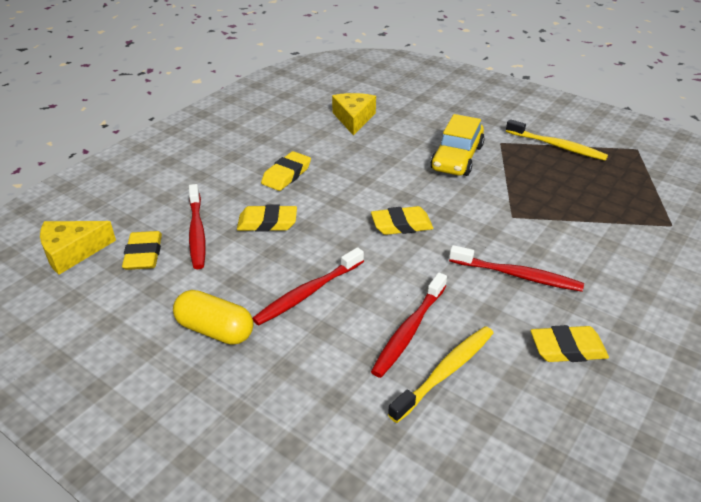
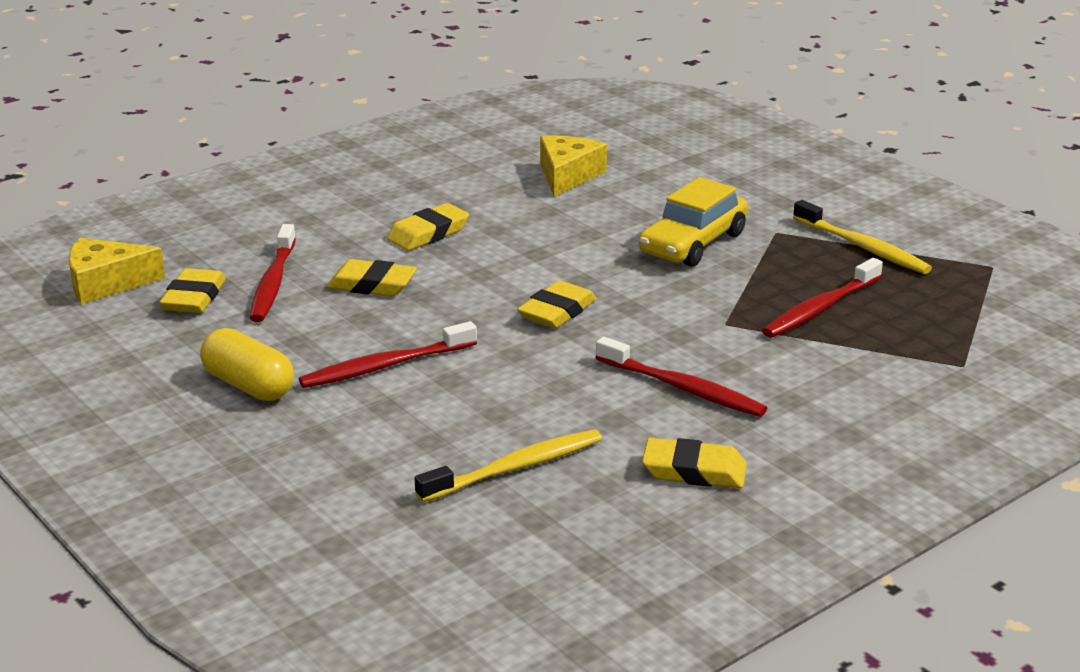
camera: 15 degrees right, 10 degrees down
yellow eraser [371,206,433,235] -> yellow eraser turned 60 degrees counterclockwise [517,280,596,328]
red toothbrush [371,273,447,378] -> red toothbrush moved to [762,258,883,337]

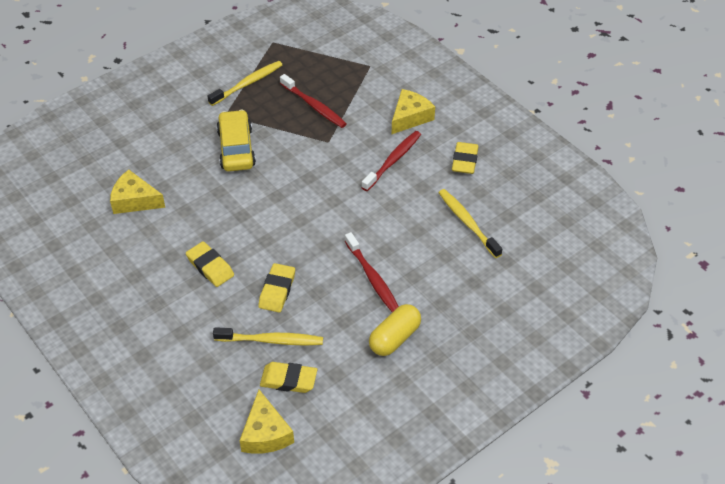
camera: 90 degrees left, 20 degrees up
red toothbrush [250,224,296,322] -> yellow toothbrush [213,327,323,346]
yellow eraser [517,280,596,328] -> none
yellow car [639,177,748,267] -> yellow car turned 135 degrees counterclockwise [217,110,256,171]
none -> yellow cheese [392,89,435,134]

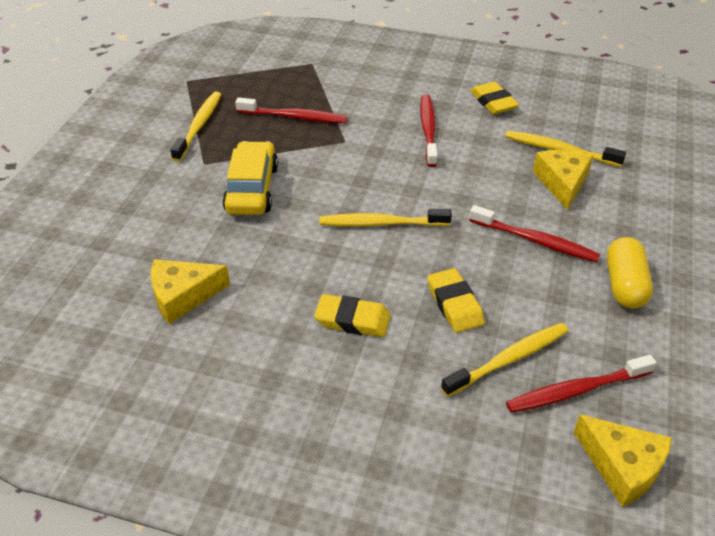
camera: 35 degrees left, 5 degrees down
yellow car [217,110,256,171] -> yellow car turned 45 degrees clockwise [222,141,278,215]
yellow eraser [260,362,317,393] -> red toothbrush [506,355,657,413]
yellow cheese [392,89,435,134] -> yellow cheese moved to [533,150,593,210]
none -> yellow toothbrush [320,209,452,227]

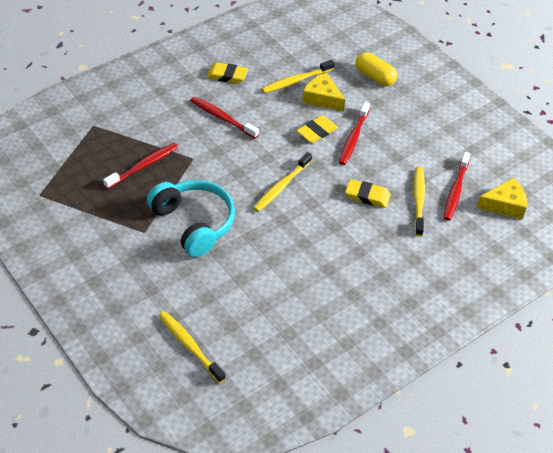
camera: 55 degrees left, 5 degrees up
yellow cheese [151,259,230,324] -> none
yellow toothbrush [171,92,222,162] -> yellow toothbrush moved to [159,311,226,383]
yellow car [222,141,278,215] -> turquoise headphones [147,180,235,257]
yellow eraser [314,294,391,337] -> yellow eraser moved to [296,115,338,143]
red toothbrush [469,205,600,262] -> red toothbrush turned 135 degrees clockwise [339,102,370,165]
yellow capsule [607,237,653,308] -> yellow capsule moved to [355,52,397,86]

